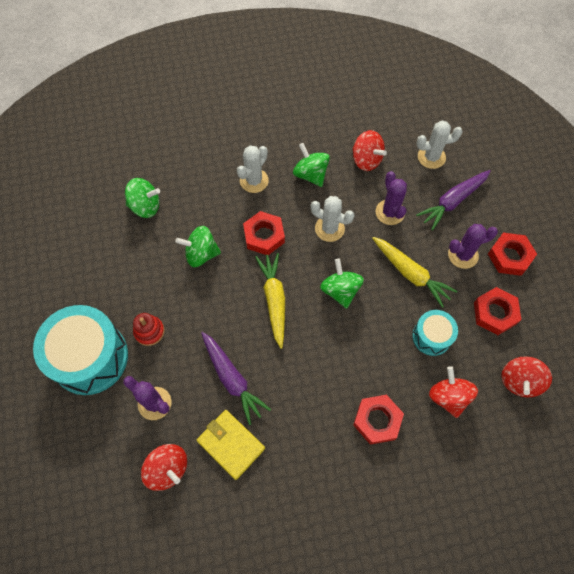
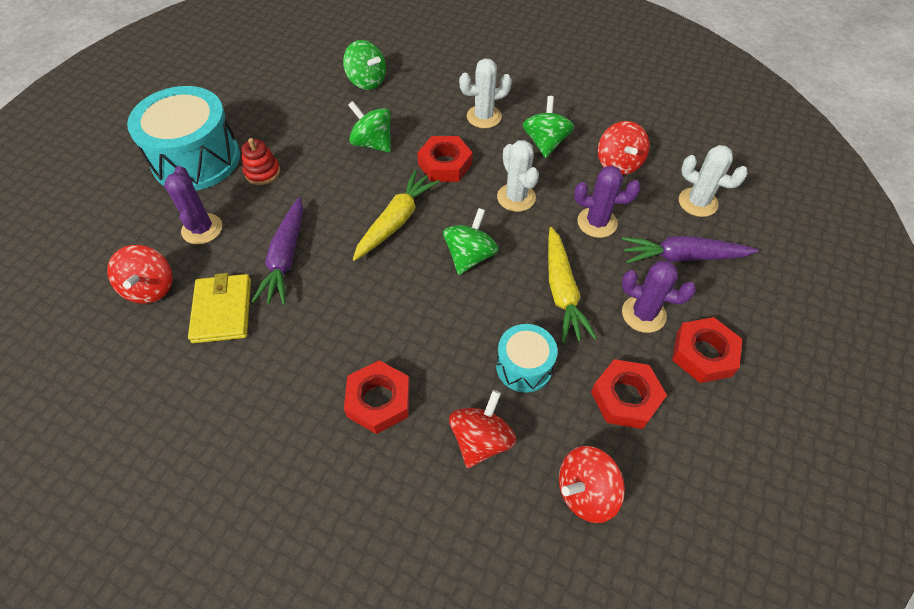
camera: 40 degrees right, 10 degrees down
purple cactus [376,171,407,225] -> purple cactus turned 75 degrees clockwise [574,166,641,238]

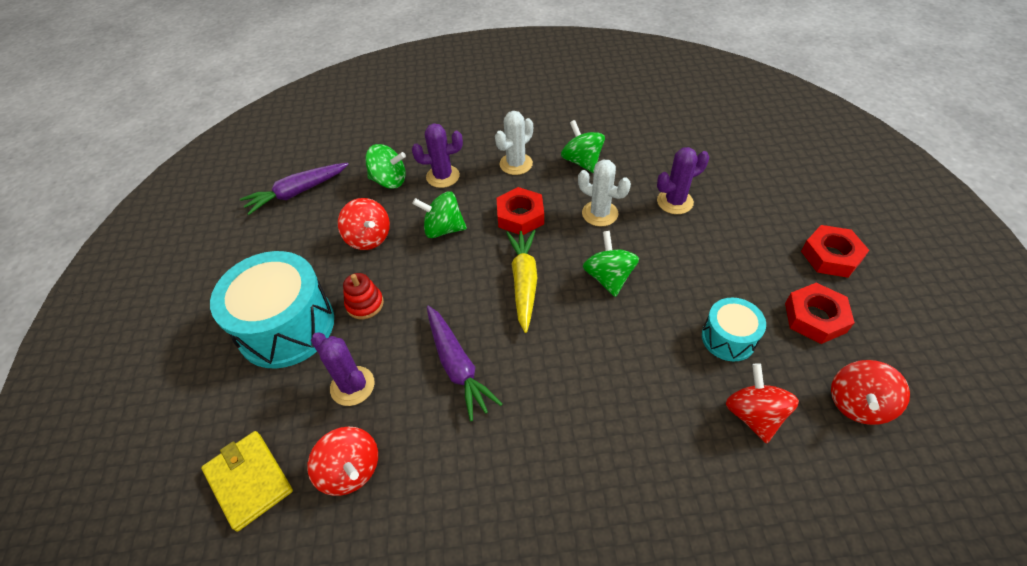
camera: 30 degrees left, 5 degrees down
yellow wallet [188,273,251,343] -> yellow wallet moved to [201,431,293,532]
red nut [344,360,410,434] -> none
yellow carrot [548,227,597,343] -> none
red spinning top [598,121,650,175] -> red spinning top moved to [338,198,390,250]
purple cactus [621,261,696,333] -> purple cactus moved to [412,123,463,188]
purple carrot [622,236,759,263] -> purple carrot moved to [240,163,349,215]
white cactus [679,145,748,217] -> none

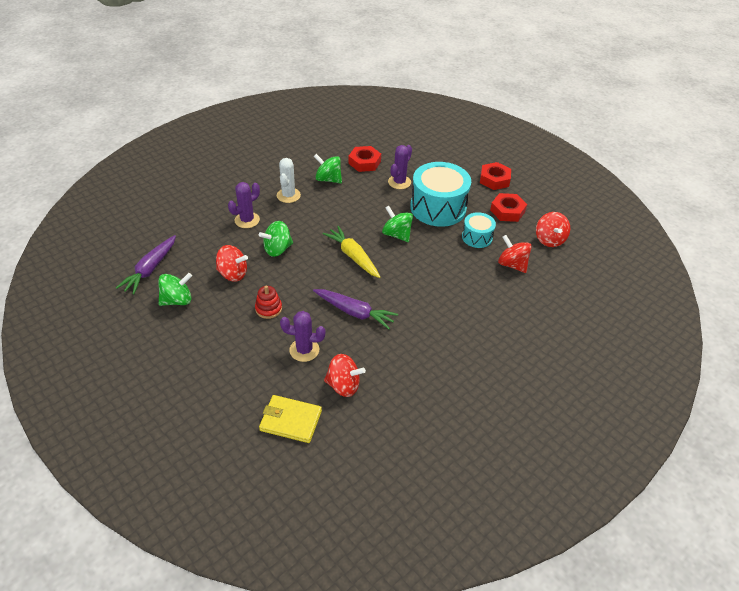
camera: 40 degrees left, 5 degrees down
turquoise drum [210,251,334,368] -> turquoise drum moved to [410,162,471,227]
green spinning top [365,144,406,189] -> green spinning top moved to [158,273,192,306]
red nut [496,187,544,235] -> red nut moved to [349,146,381,172]
white cactus [578,159,631,227] -> none

